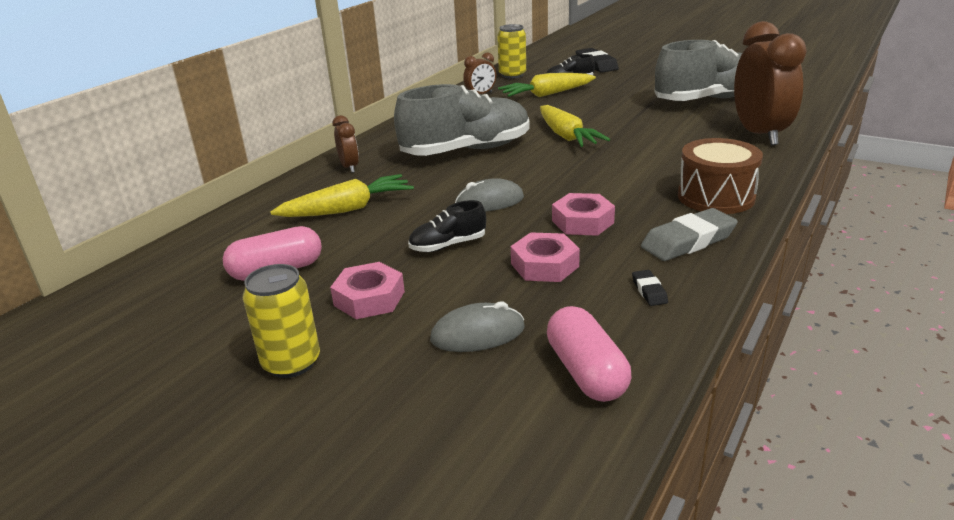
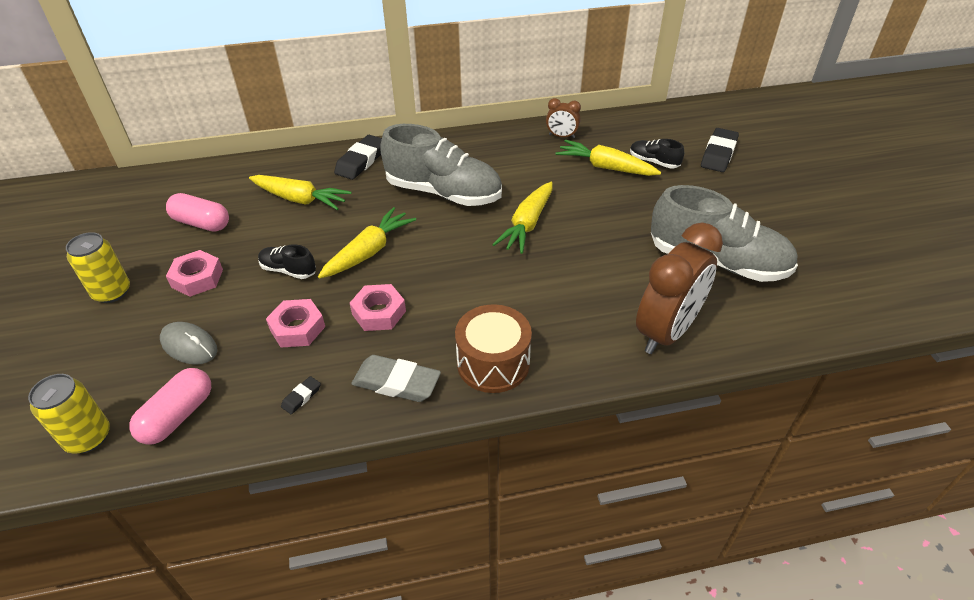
camera: 45 degrees right, 15 degrees up
brown clock [333,115,359,173] -> black eraser [334,135,382,180]
grey mouse [455,178,524,212] -> yellow carrot [318,207,416,279]
yellow can [497,24,526,78] -> yellow can moved to [28,374,110,454]

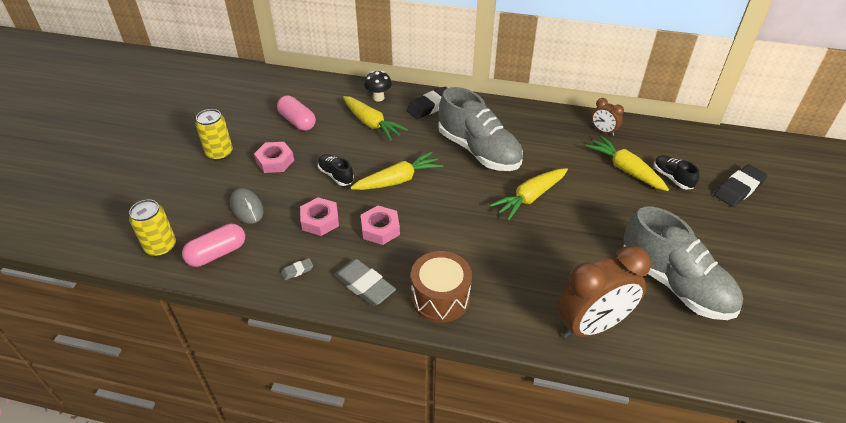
camera: 25 degrees right, 0 degrees up
black eraser [281,376,321,414] -> grey eraser [281,258,313,280]
none -> black mushroom [364,71,392,102]

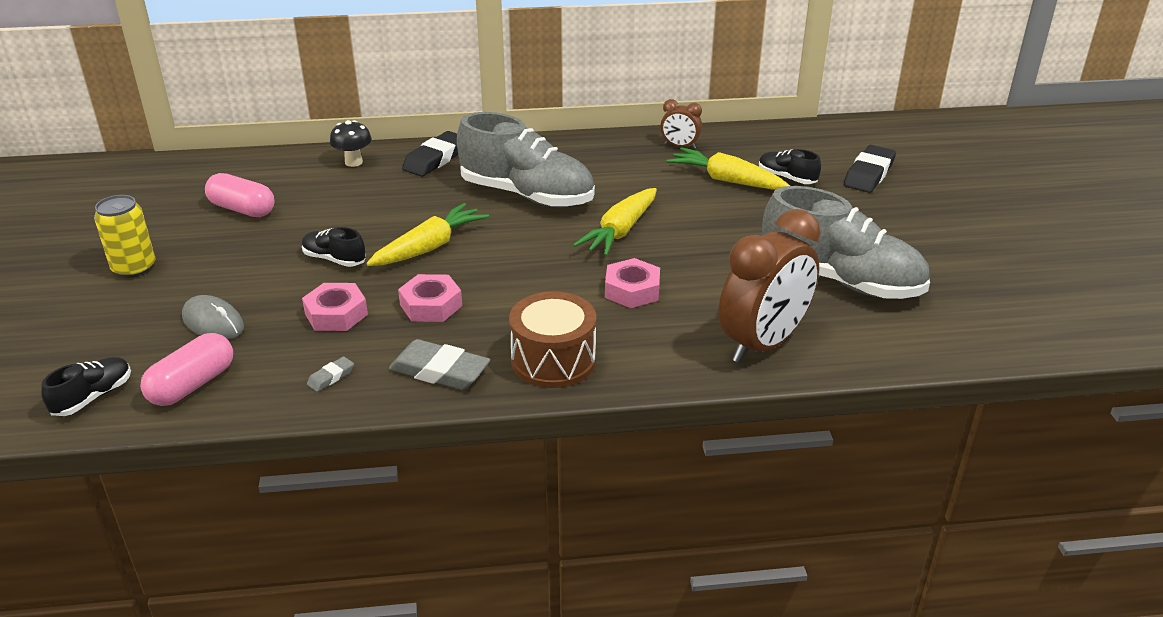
camera: 20 degrees left, 10 degrees down
yellow can [129,200,176,257] -> black shoe [41,357,131,416]
pink nut [254,142,294,173] -> pink nut moved to [605,258,660,308]
yellow carrot [343,96,408,141] -> none

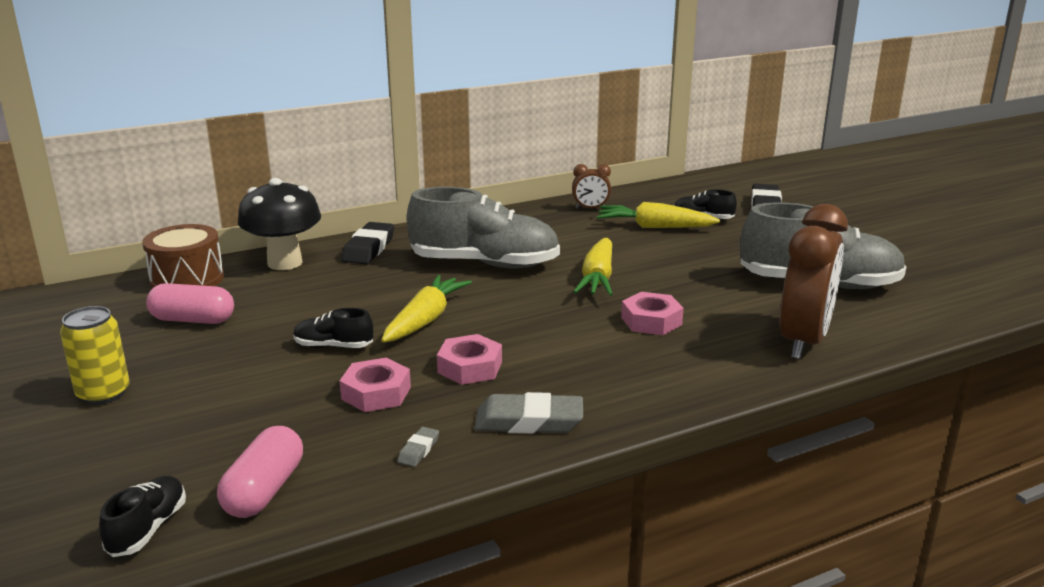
camera: 20 degrees left, 10 degrees down
grey mouse [182,295,244,340] -> none
black mushroom [330,120,372,167] -> black mushroom [238,178,321,270], size x1.84
brown drum [509,291,596,388] -> brown drum moved to [142,224,224,288]

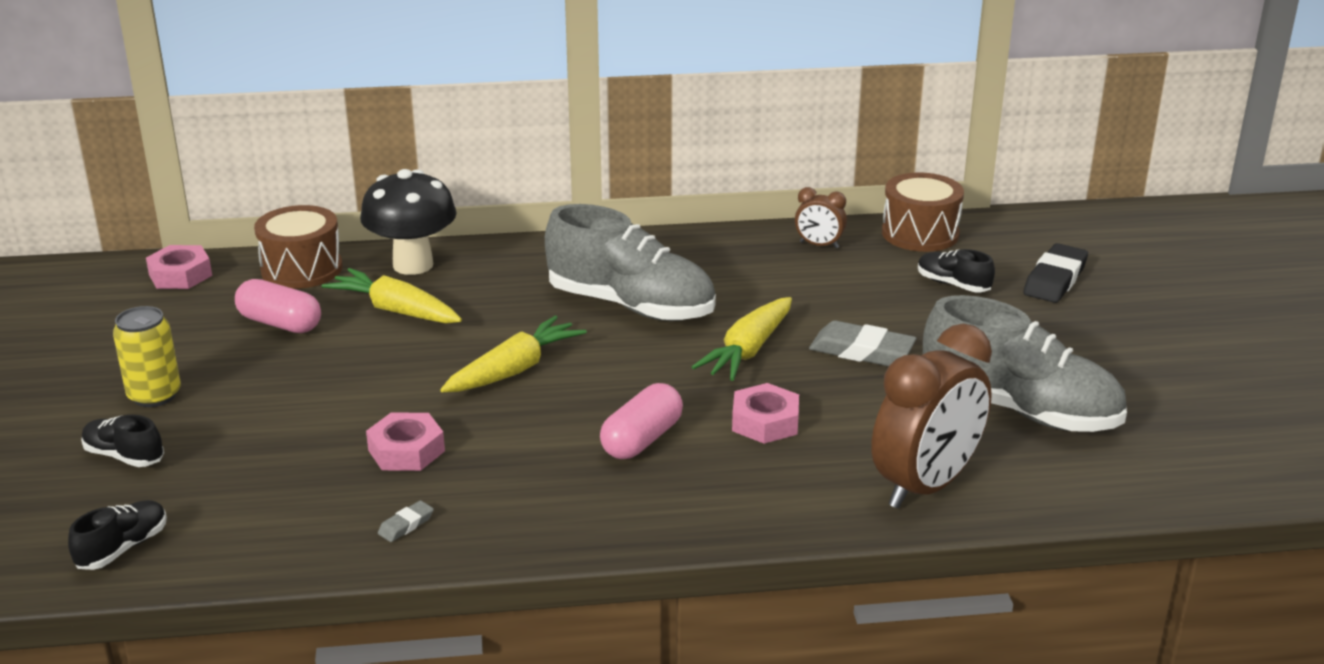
camera: 20 degrees right, 5 degrees up
pink capsule [217,426,303,518] -> pink capsule moved to [600,383,683,459]
black shoe [293,308,373,348] -> black shoe moved to [81,415,164,467]
black eraser [341,222,394,264] -> none
pink nut [437,334,502,385] -> pink nut moved to [146,245,212,289]
grey eraser [475,392,583,434] -> grey eraser moved to [809,321,916,366]
yellow carrot [597,202,720,228] -> yellow carrot moved to [321,268,462,324]
none -> brown drum [882,172,964,252]

